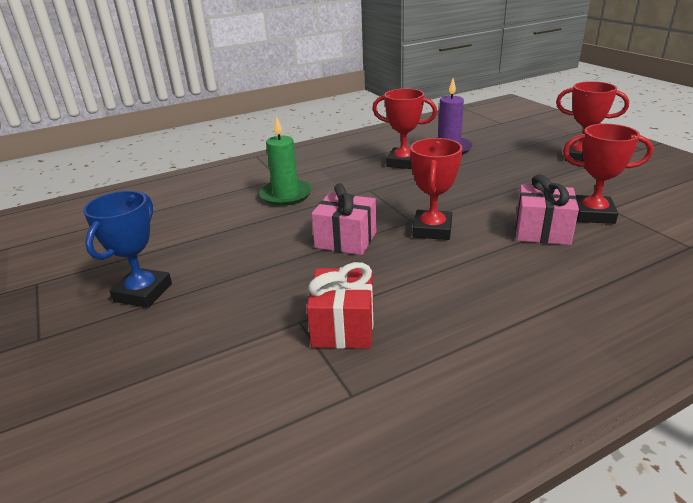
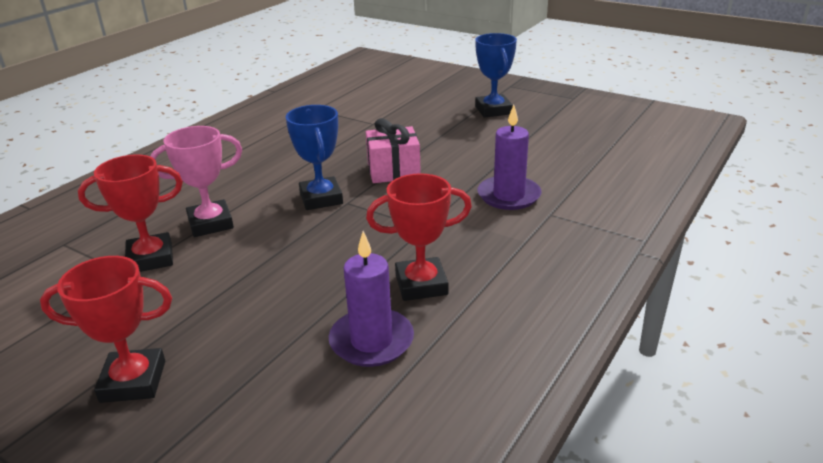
camera: 150 degrees right, 0 degrees up
green candle [259,116,312,206] -> purple candle [478,105,542,210]
red gift [307,262,374,349] -> none
red trophy [410,138,463,240] -> blue trophy [286,105,343,210]
pink gift [516,174,579,245] -> pink trophy [150,126,242,237]

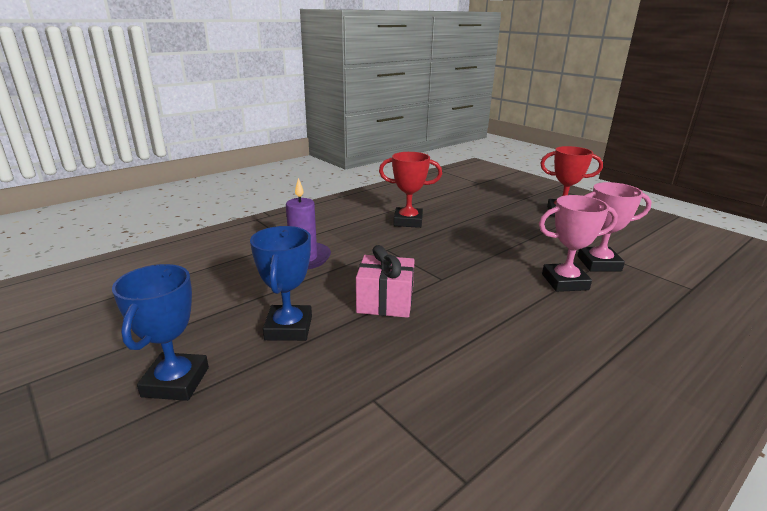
camera: 165 degrees left, 5 degrees down
red trophy [78,155,183,272] -> pink trophy [577,182,652,271]
blue trophy [286,105,343,210] -> blue trophy moved to [250,226,312,341]
purple candle [329,231,414,367] -> none

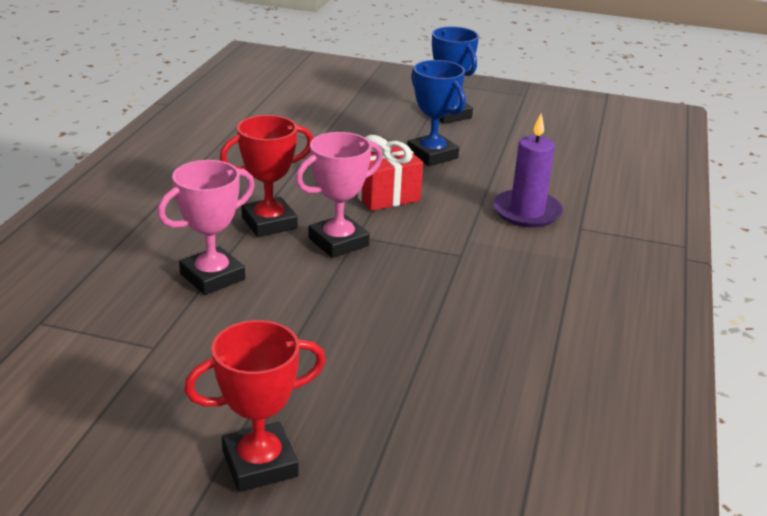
camera: 145 degrees right, 5 degrees up
pink gift [356,245,415,318] -> red gift [356,135,423,211]
red trophy [379,152,442,228] -> red trophy moved to [220,115,313,237]
pink trophy [577,182,652,271] -> pink trophy moved to [295,132,383,258]

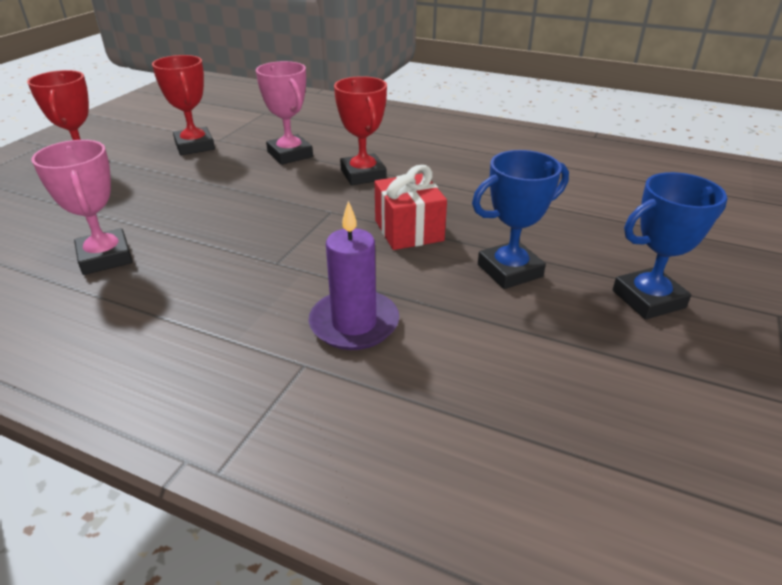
camera: 100 degrees right, 5 degrees up
pink trophy [295,132,383,258] -> pink trophy moved to [31,140,133,275]
none -> red trophy [152,55,215,155]

